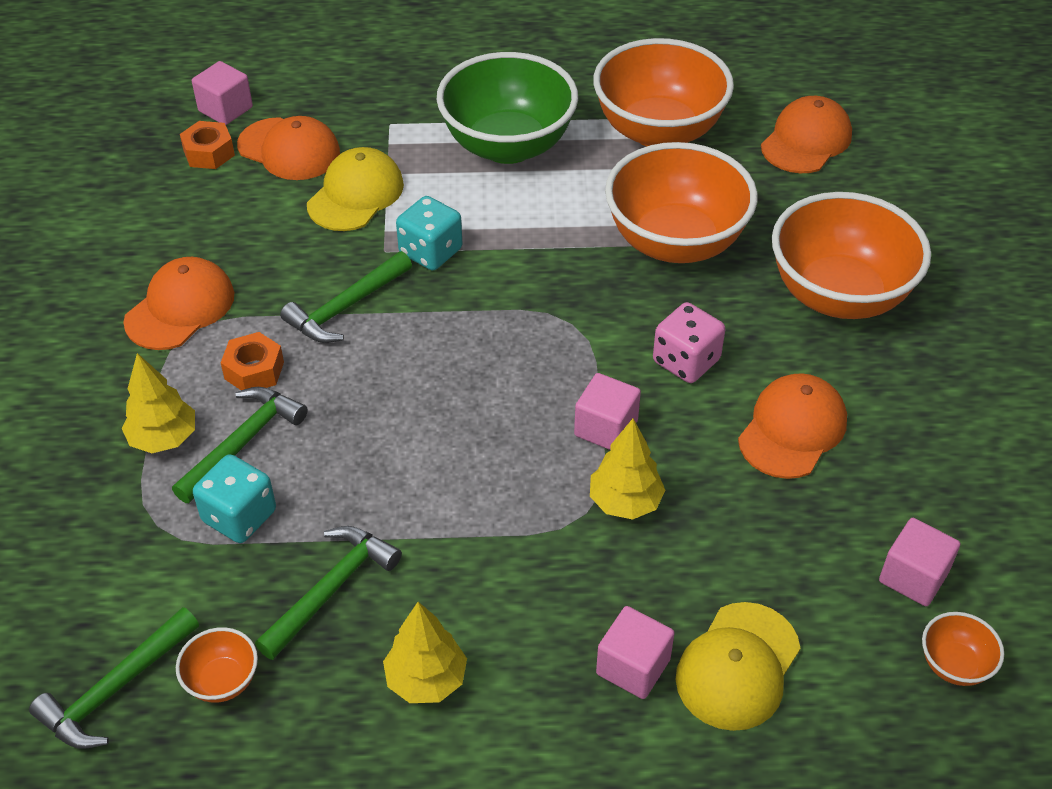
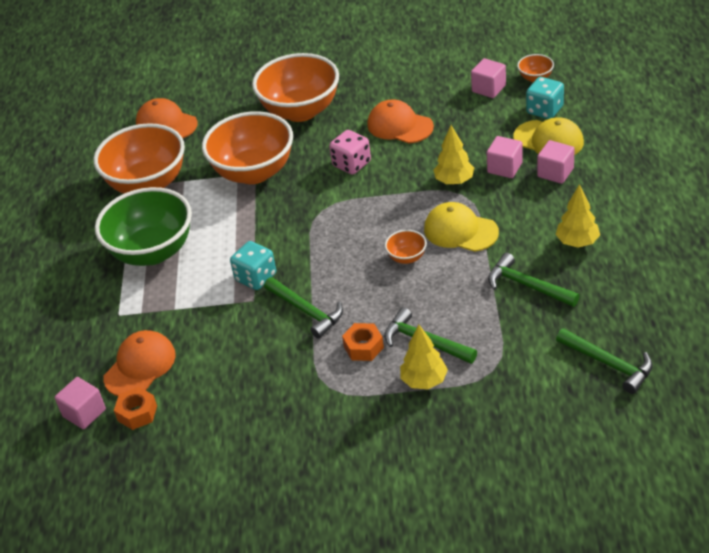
camera: 85 degrees left, 5 degrees down
orange cap [123,257,234,350] -> none
orange bowl [176,627,258,703] -> orange bowl moved to [385,230,427,264]
turquoise dice [193,454,276,543] -> turquoise dice moved to [526,77,564,119]
yellow cap [307,147,404,231] -> yellow cap moved to [424,202,499,252]
pink cube [574,373,641,450] -> pink cube moved to [487,136,523,178]

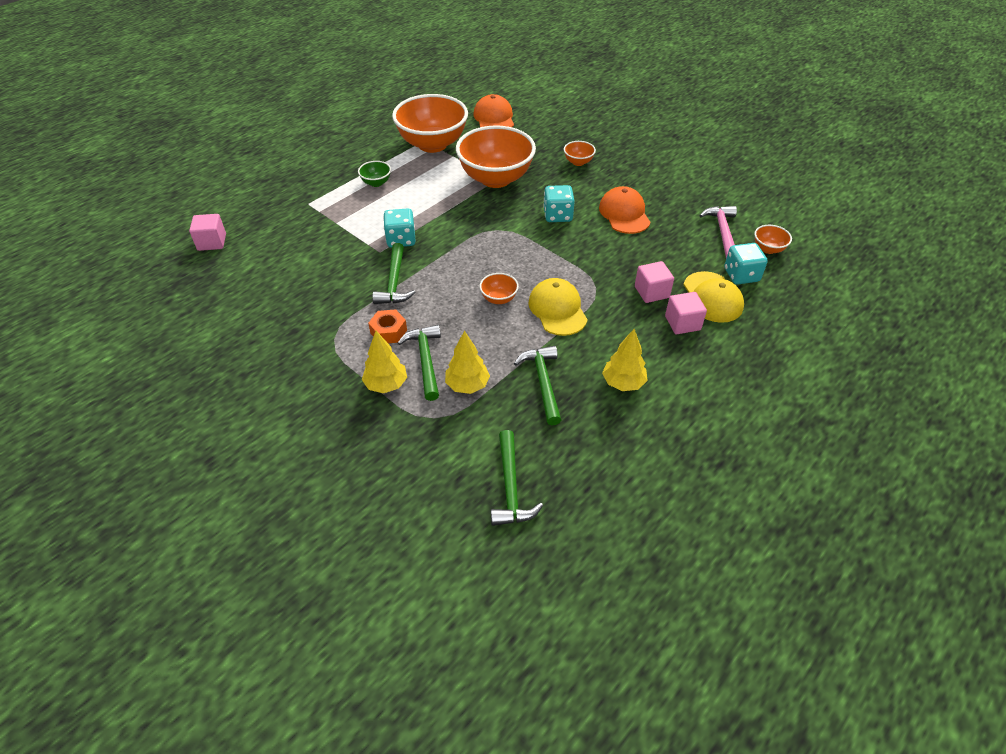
camera: 40 degrees right, 5 degrees up
green bowl [95,187,192,266] -> green bowl [358,161,391,187], size x0.42
orange cap [103,330,176,396] -> none
orange nut [114,387,157,430] -> none
orange bowl [252,53,339,122] -> orange bowl [564,141,596,166], size x0.42
pink dice [329,130,371,175] -> turquoise dice [543,185,575,222]
yellow tree [434,125,474,184] -> yellow tree moved to [445,331,490,394]
pink cube [471,58,506,98] -> pink hammer [699,206,737,258]

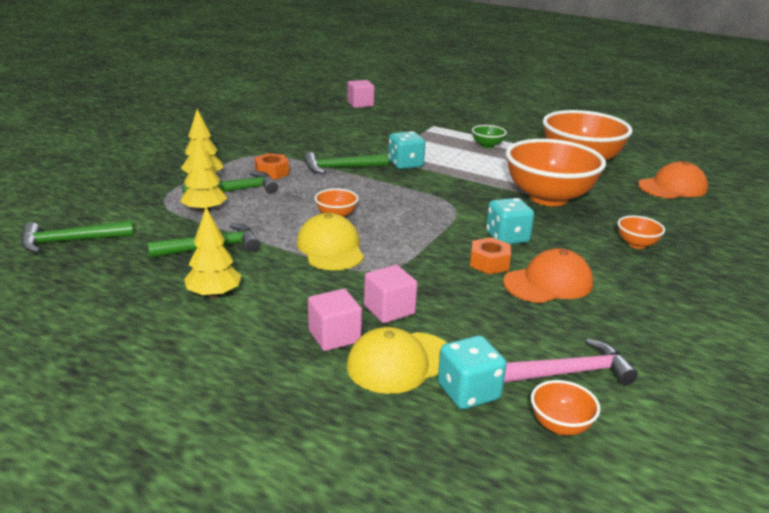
camera: 75 degrees right, 20 degrees down
yellow cap [529,278,588,336] -> yellow cap turned 75 degrees counterclockwise [297,213,364,270]
none -> orange nut [470,237,511,274]

